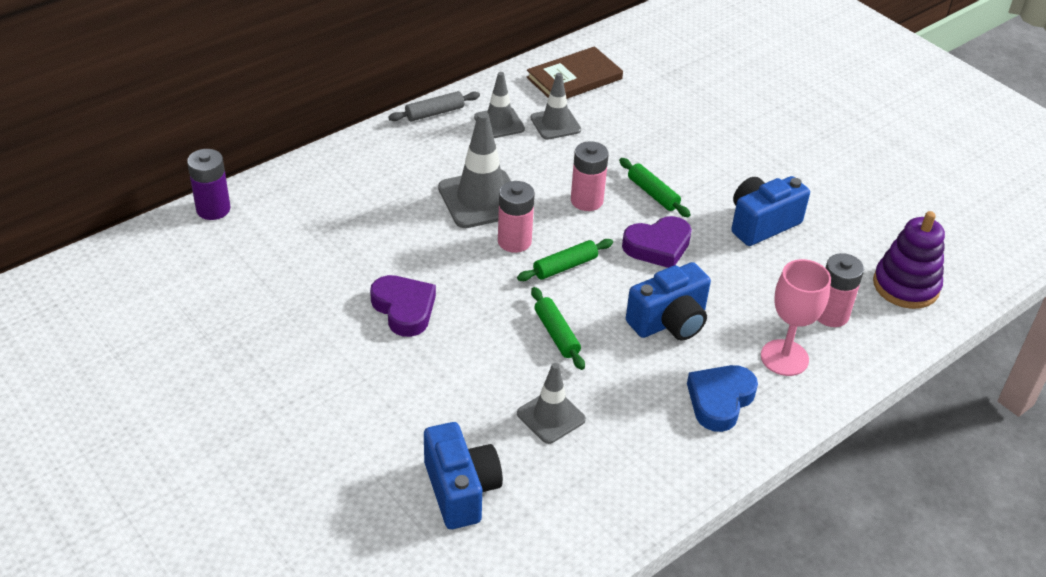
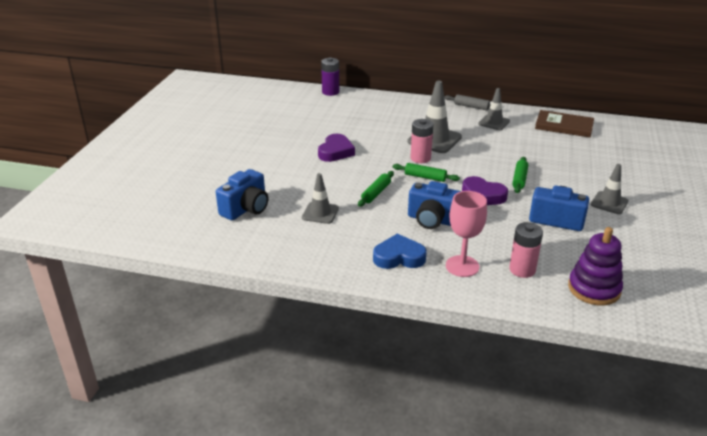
camera: 55 degrees right, 10 degrees down
grey traffic cone [530,73,581,140] -> grey traffic cone moved to [591,164,629,214]
pink battery [571,141,609,211] -> none

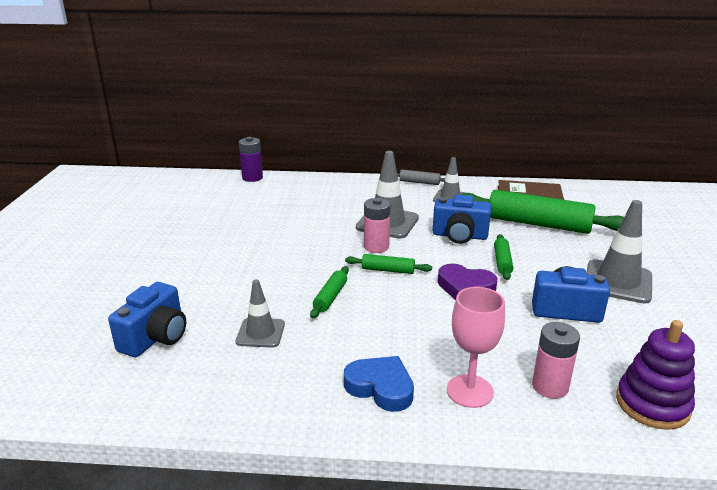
camera: 10 degrees left, 5 degrees down
purple heart [318,134,355,162] -> none
blue heart [373,234,427,269] -> blue heart turned 45 degrees clockwise [344,356,414,412]
blue camera [408,181,461,229] -> blue camera moved to [432,194,491,244]
grey traffic cone [591,164,629,214] -> grey traffic cone [586,200,652,304], size x1.62
none -> green rolling pin [460,190,624,234]

